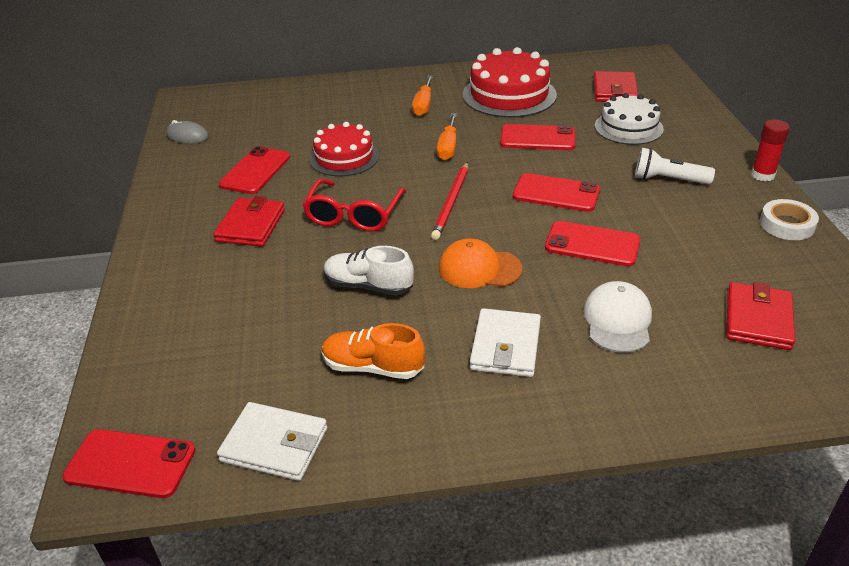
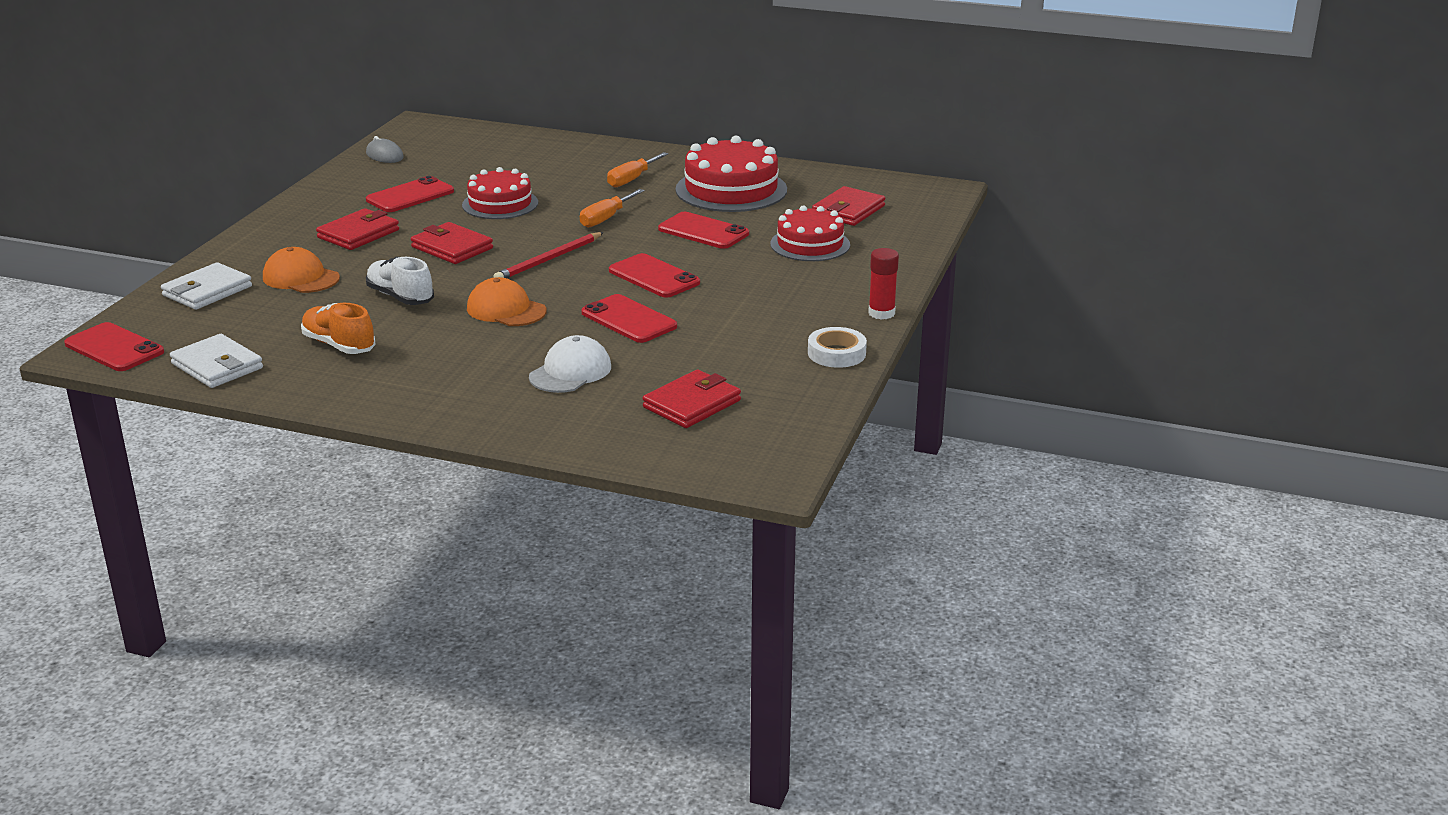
camera: 25 degrees right, 10 degrees down
red glasses [303,179,406,232] -> red wallet [411,222,493,264]
white wallet [470,308,541,377] -> white wallet moved to [161,262,252,310]
white cake [595,93,664,145] -> red cake [770,205,850,261]
white flashlight [635,148,715,185] -> none
none -> orange cap [263,247,340,293]

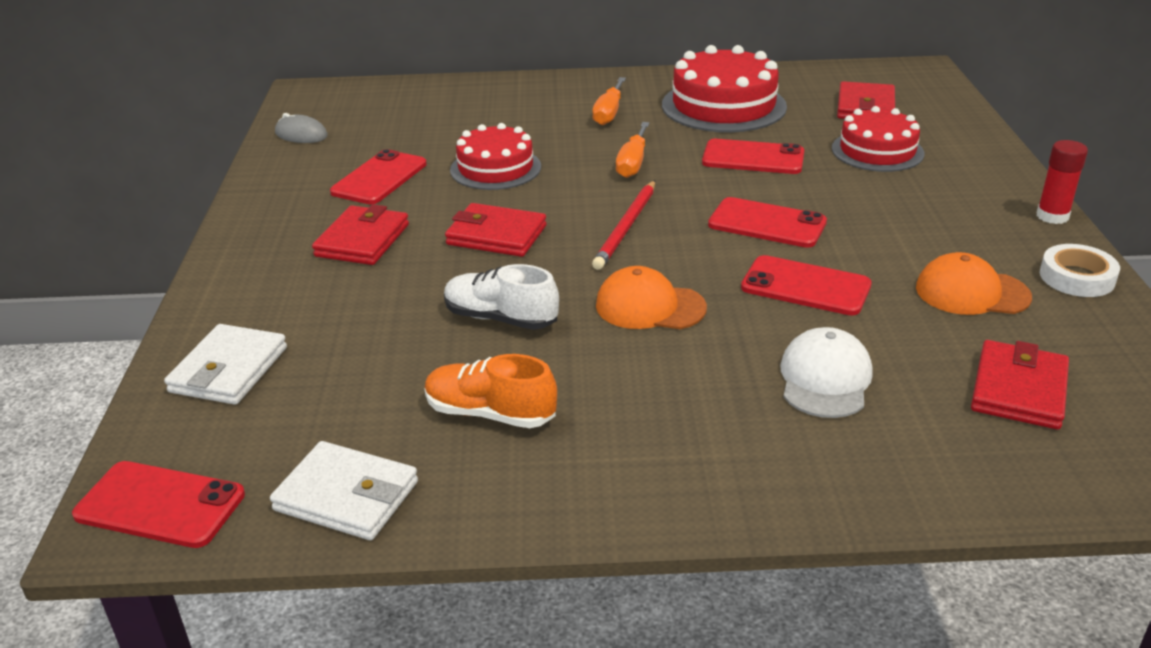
camera: 20 degrees left, 5 degrees up
orange cap [263,247,340,293] -> orange cap moved to [916,252,1032,315]

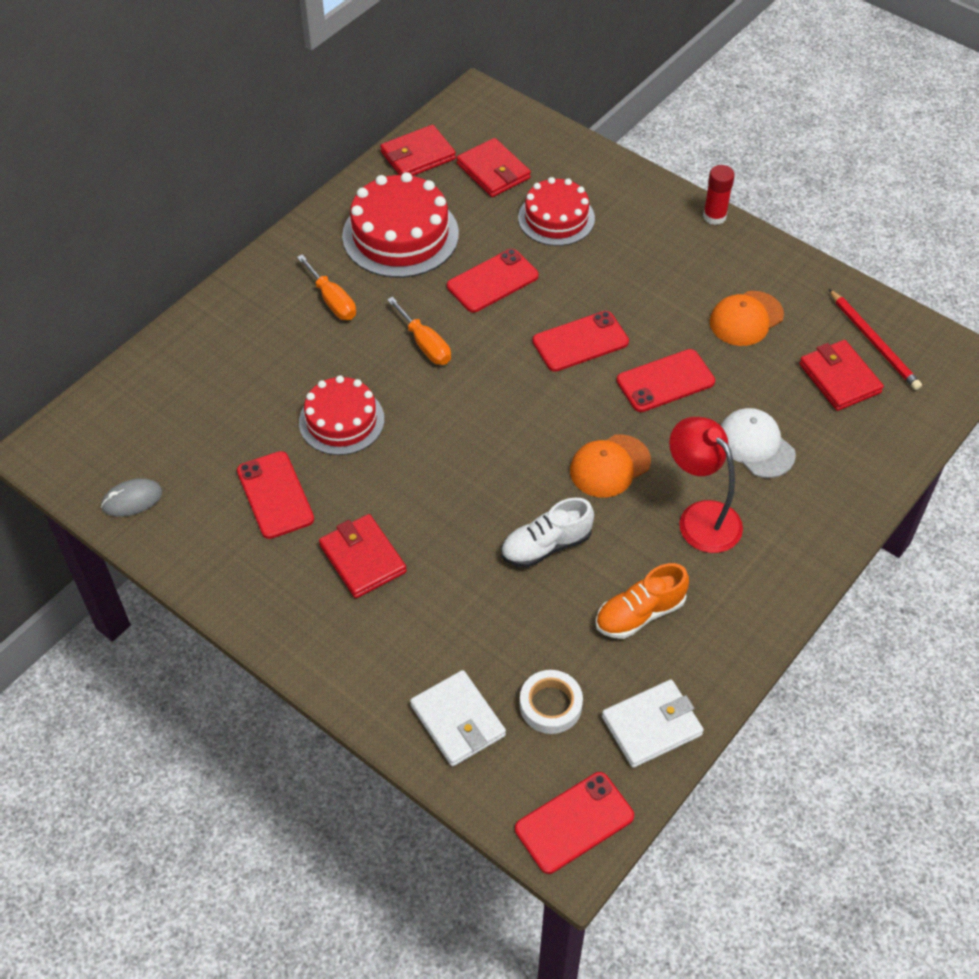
camera: 50 degrees left, 20 degrees up
red wallet [445,203,547,257] -> red wallet moved to [380,125,456,176]
red pencil [592,180,655,270] -> red pencil moved to [829,289,922,390]
white tape [1040,244,1120,297] -> white tape moved to [520,670,583,734]
none -> red lamp [669,417,743,553]

